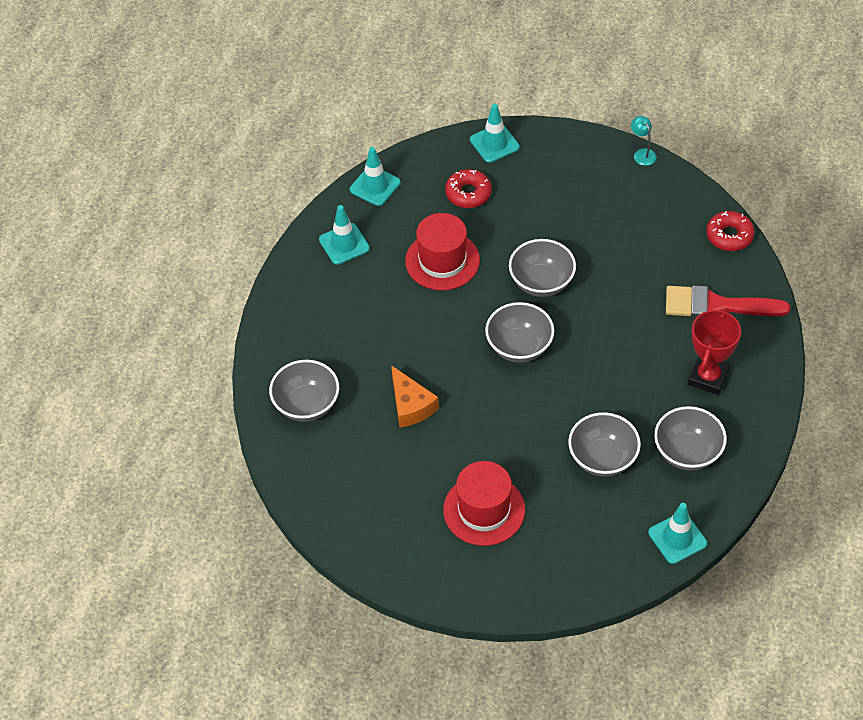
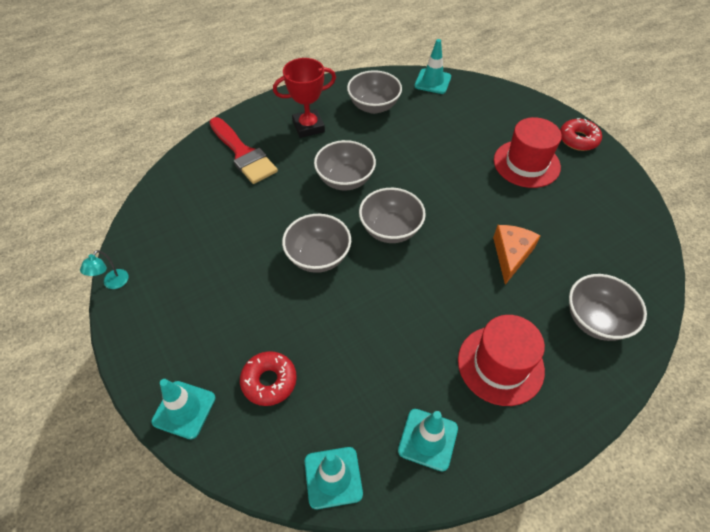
camera: 135 degrees left, 0 degrees up
red hat [405,213,480,290] -> red hat moved to [458,315,545,406]
grey bowl [568,412,641,477] -> grey bowl moved to [314,140,376,190]
red donut [706,211,754,251] -> red donut moved to [560,118,602,151]

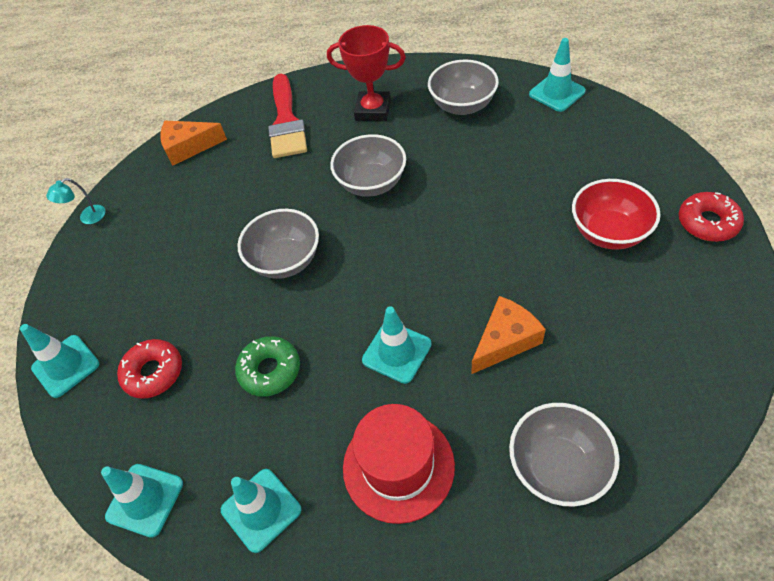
camera: 35 degrees right, 0 degrees up
grey bowl [359,188,426,243] -> none
red hat [494,117,562,188] -> red bowl [572,179,661,250]
none -> orange cheese [160,121,227,166]
none -> green donut [235,336,300,397]
none -> turquoise traffic cone [362,307,432,384]

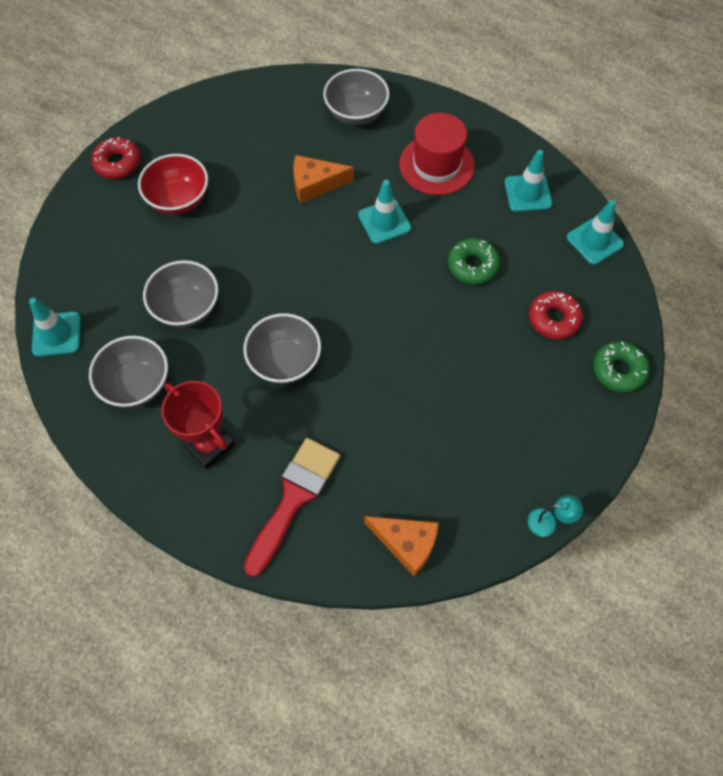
camera: 150 degrees left, 10 degrees up
turquoise traffic cone [20,324,99,398] -> green donut [593,341,649,392]
grey bowl [237,209,319,279] -> grey bowl moved to [143,260,218,328]

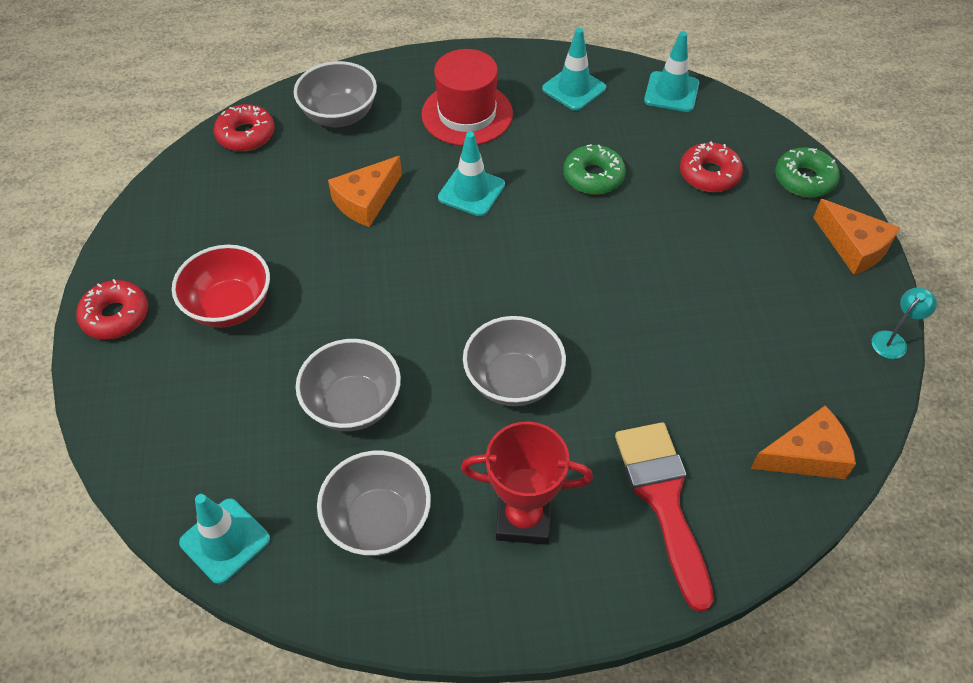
camera: 40 degrees left, 10 degrees down
none -> red donut [214,104,275,151]
none -> orange cheese [813,199,900,275]

